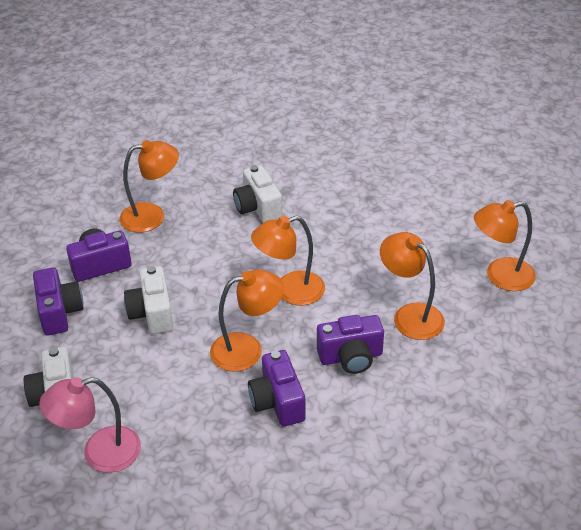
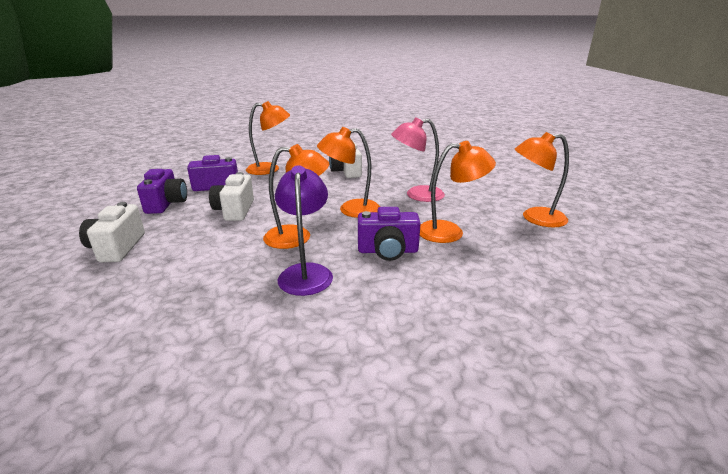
camera: 10 degrees right, 15 degrees down
pink lamp [39,377,141,473] -> pink lamp moved to [391,117,445,202]
purple camera [248,350,306,426] -> purple lamp [275,165,333,296]
orange lamp [380,232,445,340] -> orange lamp turned 120 degrees clockwise [420,141,496,243]

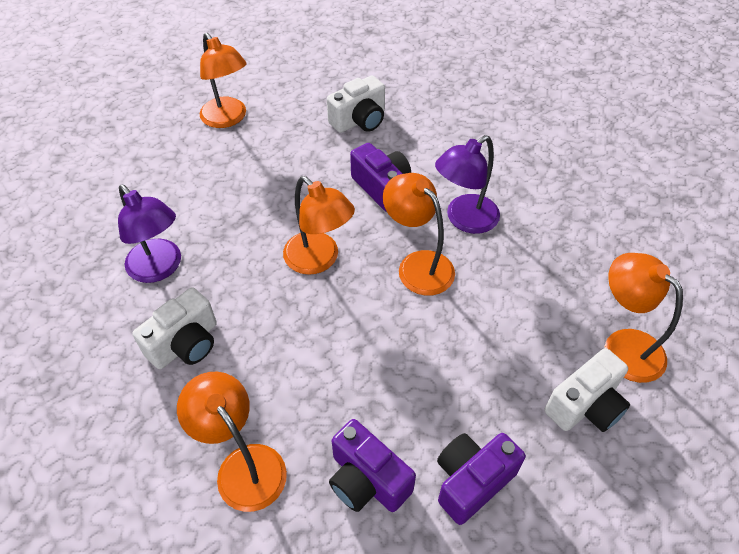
camera: 125 degrees left, 25 degrees up
white camera [209,172,254,221] -> white camera moved to [327,76,385,133]
pink lamp [391,117,445,202] -> none
orange lamp [420,141,496,243] -> orange lamp moved to [604,253,683,383]
none -> purple lamp [118,185,181,283]

